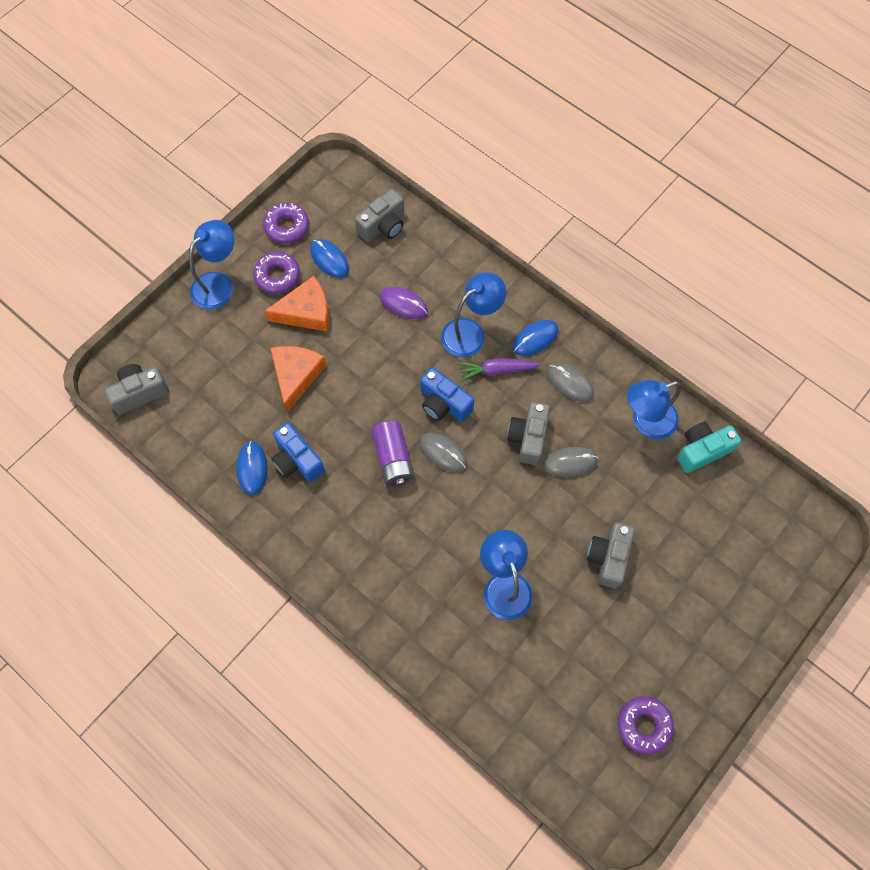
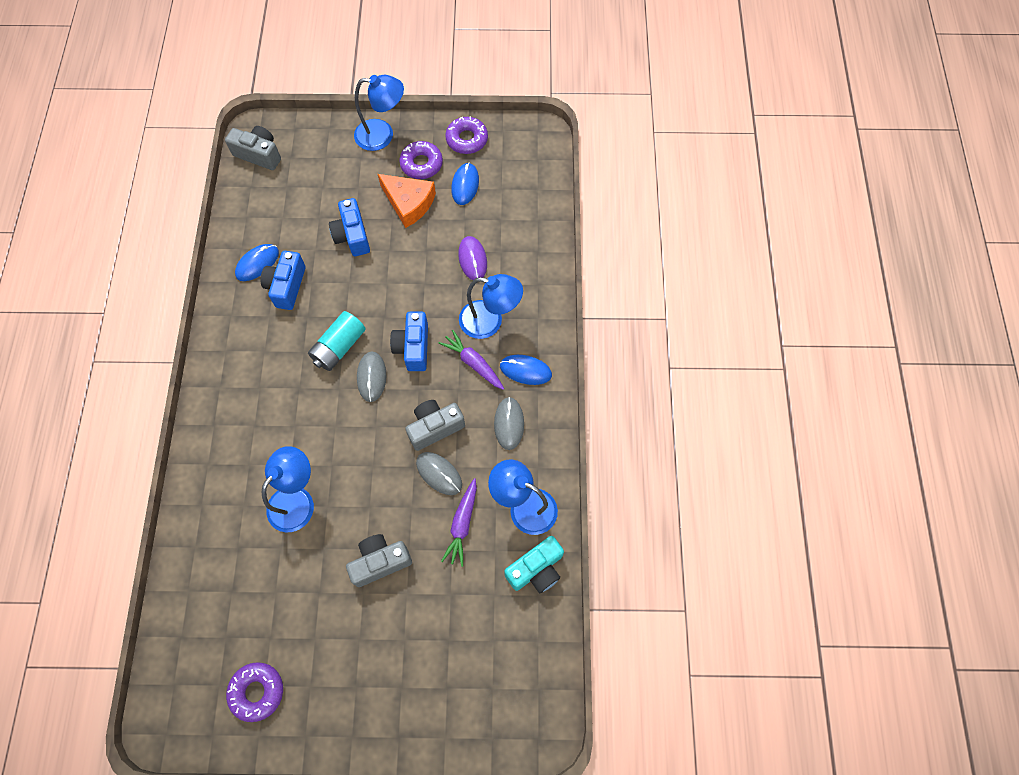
camera: 50 degrees right, 0 degrees up
orange cheese [270,346,326,413] -> blue camera [329,198,370,256]
grey camera [355,189,404,242] -> none
purple battery [371,421,414,486] -> turquoise battery [308,311,366,371]
turquoise camera [677,422,741,473] -> turquoise camera turned 120 degrees clockwise [504,536,564,593]
none -> purple carrot [441,478,477,567]

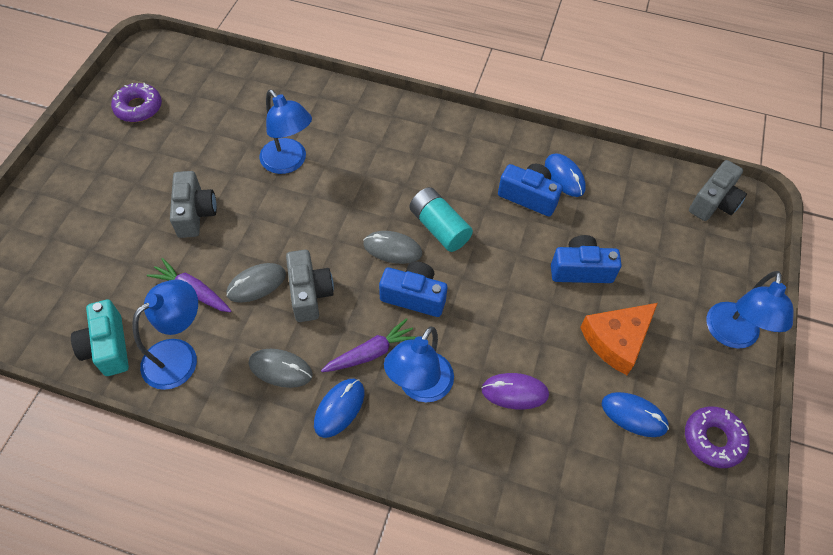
camera: 105 degrees right, 10 degrees down
purple donut [399,141,443,179] -> none

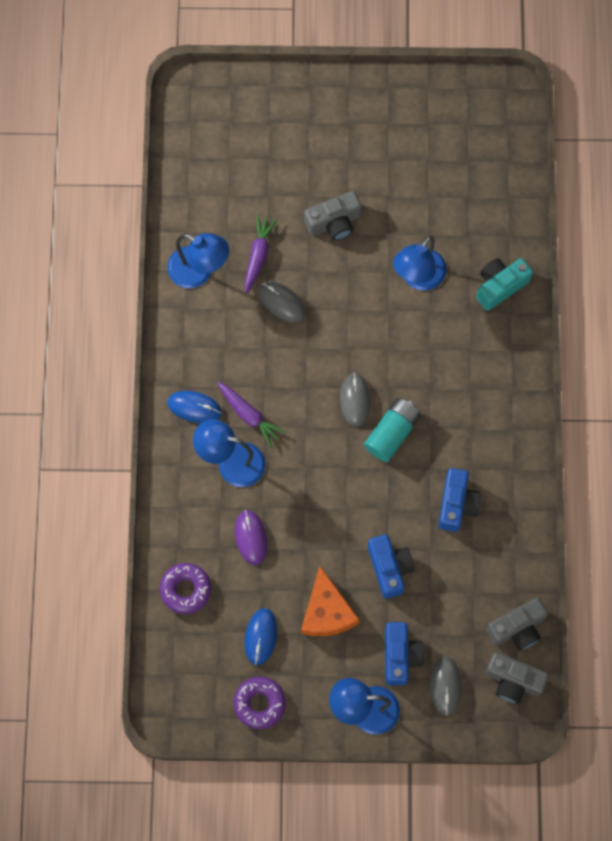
camera: 75 degrees right, 15 degrees up
turquoise camera [71,299,129,376] -> turquoise camera moved to [476,258,533,311]
purple donut [111,83,162,122] -> purple donut moved to [160,563,211,614]
grey mouse [249,349,313,388] -> grey mouse moved to [430,657,462,715]
grey camera [286,250,334,322] -> grey camera moved to [486,598,548,651]
blue camera [379,261,447,317] -> blue camera moved to [385,622,425,685]
blue mouse [545,153,586,197] -> none
orange cheese [580,303,658,375] -> orange cheese turned 135 degrees counterclockwise [301,566,359,636]

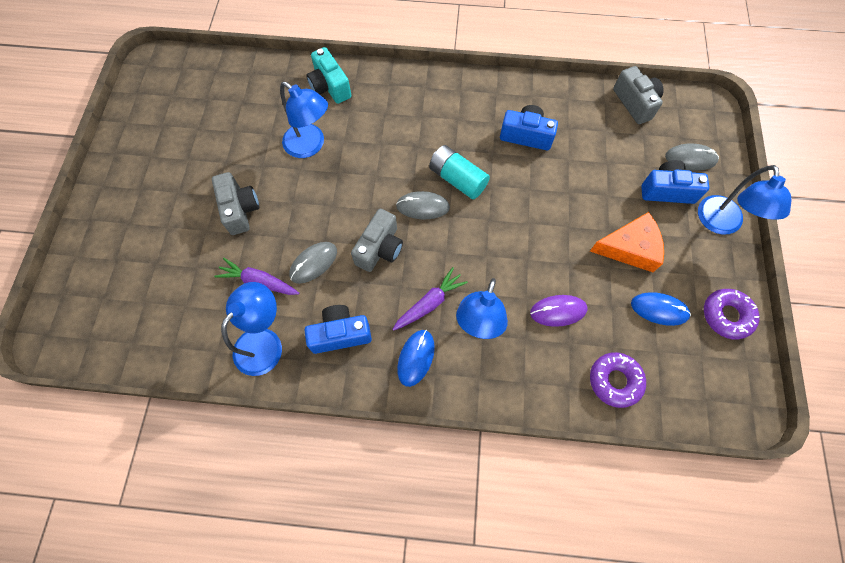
camera: 85 degrees left, 5 degrees down
blue camera [368,534,414,599] -> blue camera moved to [305,305,372,354]
grey camera [485,652,549,704] -> grey camera moved to [351,209,403,272]

